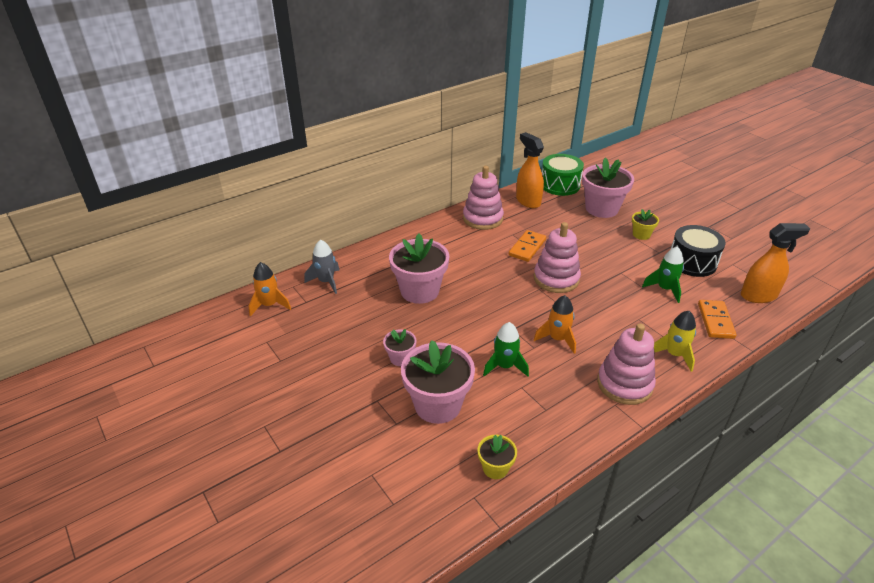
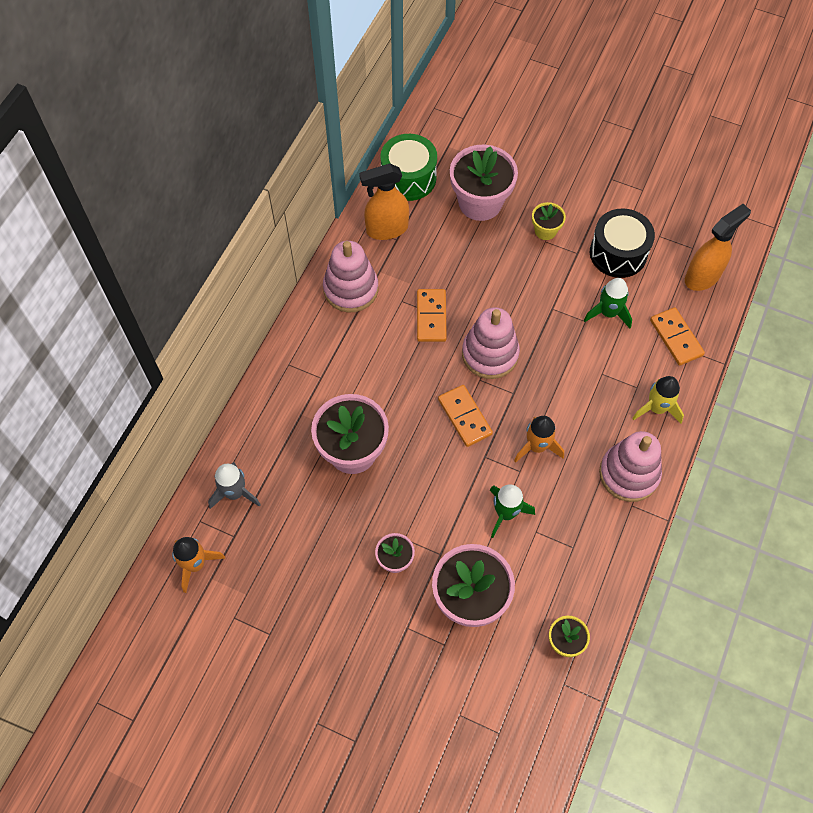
camera: 30 degrees left, 25 degrees up
orange spray bottle [516,132,544,208] -> orange spray bottle turned 45 degrees counterclockwise [359,164,409,240]
none -> orange domino [438,385,493,447]

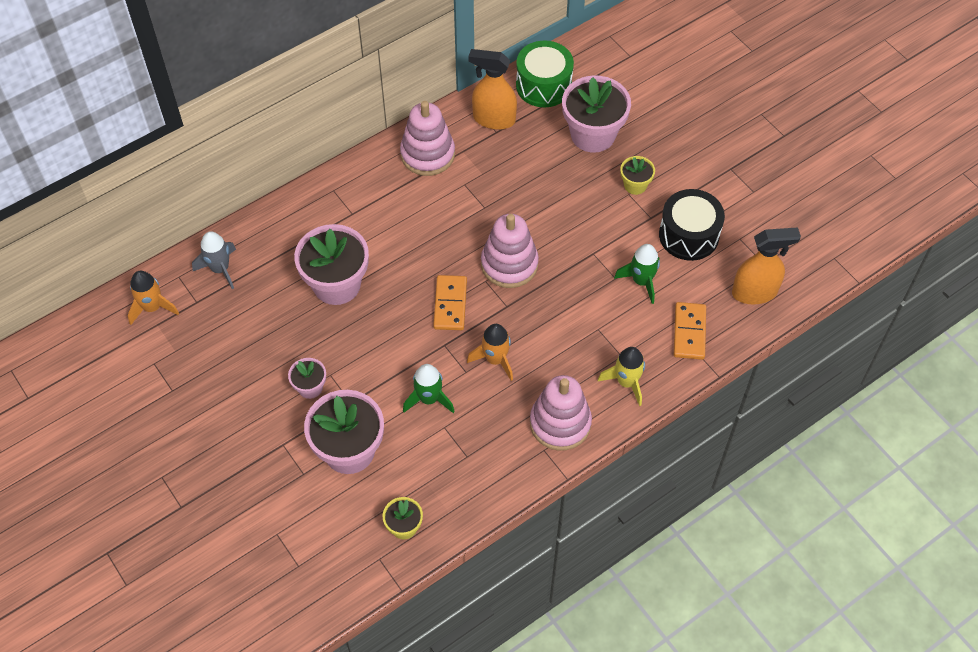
camera: 30 degrees right, 5 degrees down
orange domino [417,289,447,342] -> none

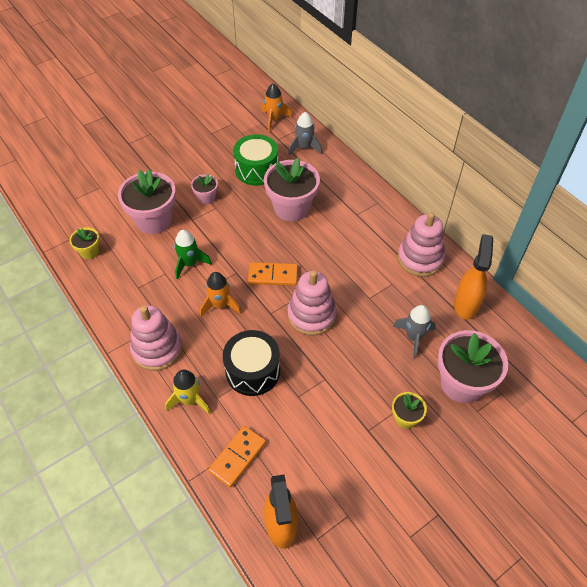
camera: 90 degrees right, 5 degrees down
green drum [516,41,574,107] -> green drum moved to [233,134,278,186]
green rocket [614,244,660,304] -> none
black drum [659,189,725,261] -> black drum moved to [223,330,280,396]
orange domino [674,302,706,360] -> orange domino turned 60 degrees counterclockwise [208,426,266,488]
none -> grey rocket [393,305,436,358]

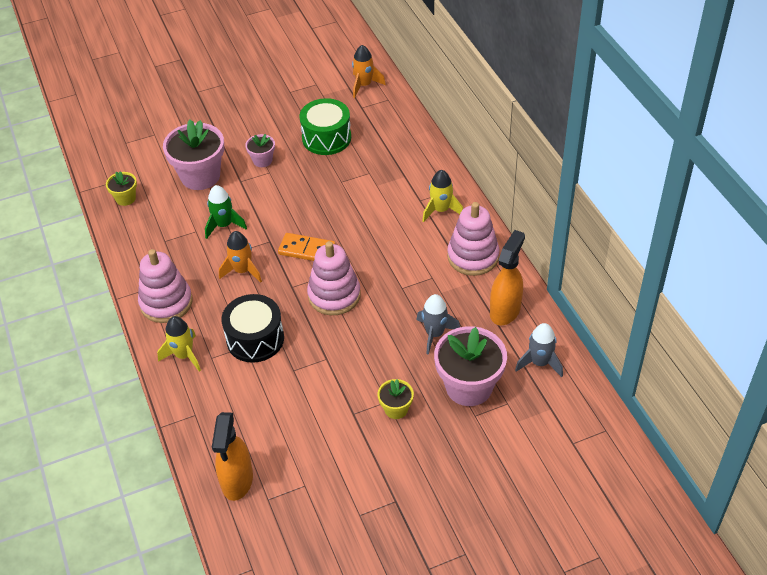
camera: 15 degrees right, 5 degrees down
orange domino [208,426,266,488] -> none
pink flower pot [264,158,320,222] -> none
grey rocket [288,112,322,155] -> grey rocket moved to [515,323,563,377]
none -> yellow rocket [422,170,463,222]

